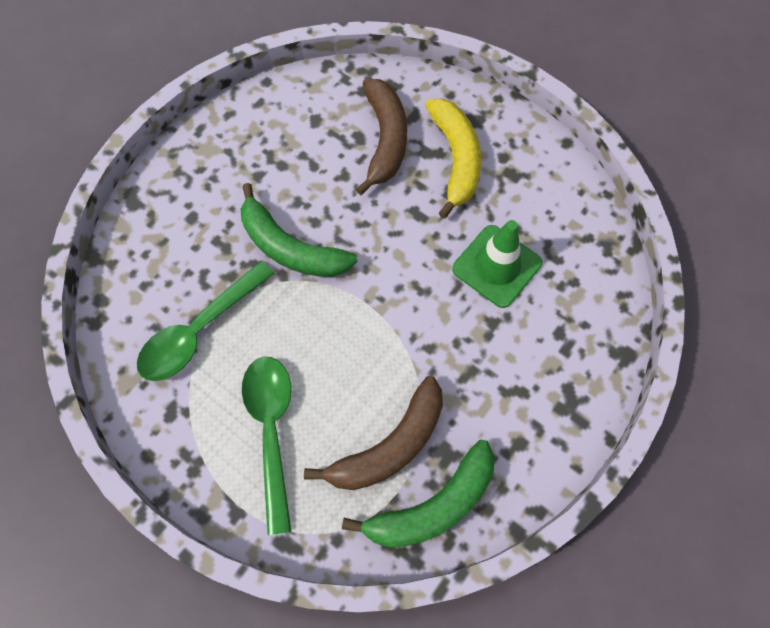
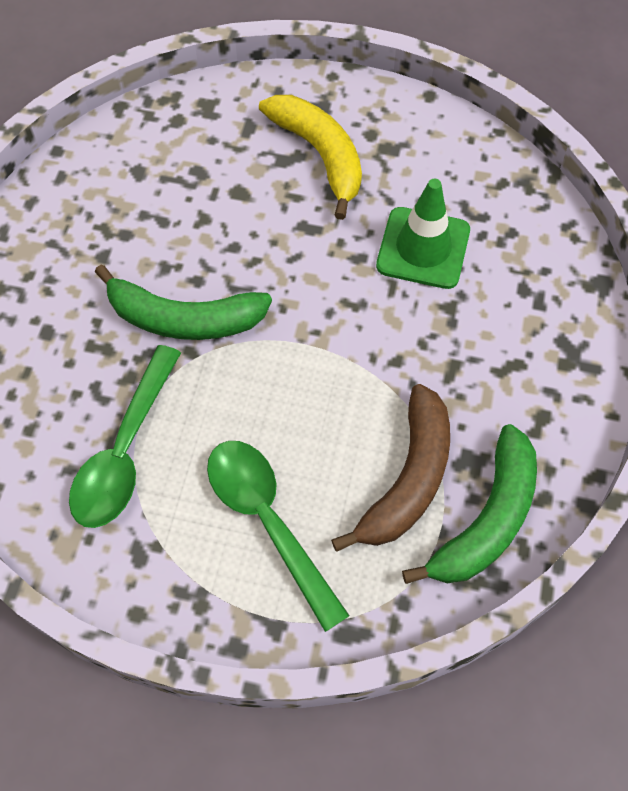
camera: 25 degrees left, 5 degrees down
brown banana [356,79,407,195] -> none

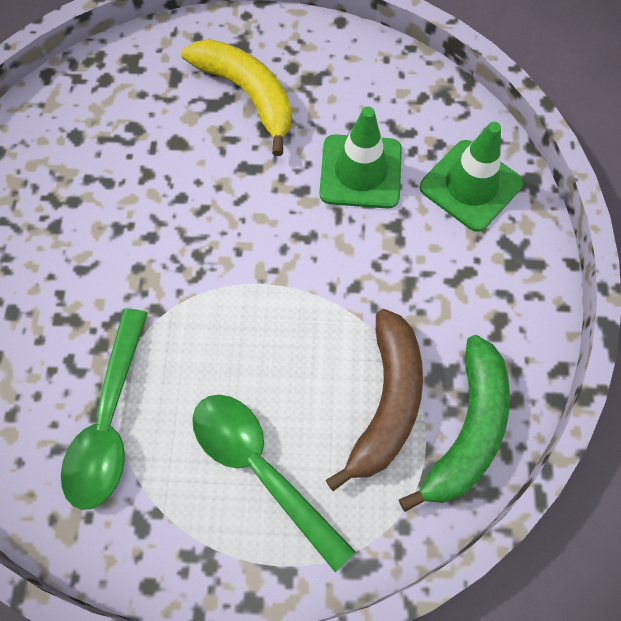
camera: 10 degrees left, 5 degrees up
green banana [95,265,272,340] -> none
none -> green traffic cone [420,122,523,232]

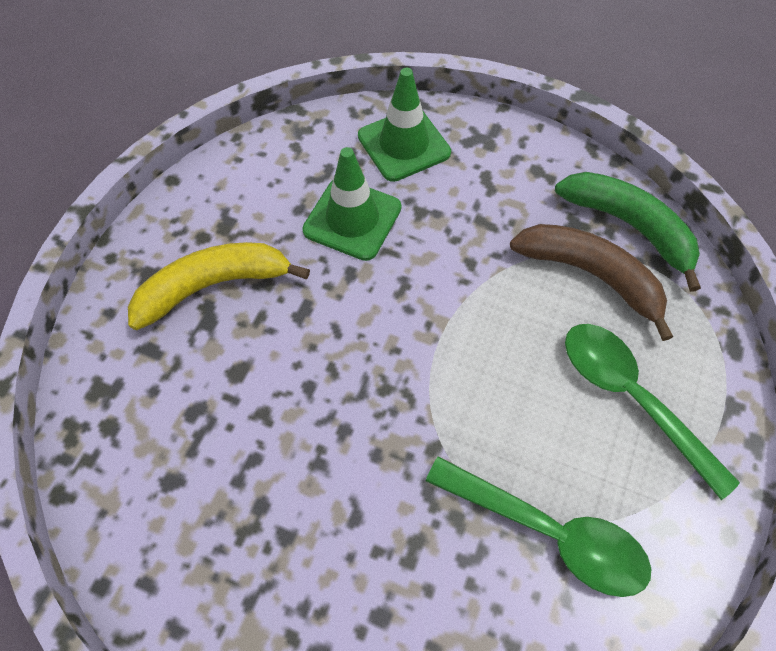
camera: 70 degrees left, 5 degrees down
green spoon [192,395,356,572] -> green spoon turned 75 degrees clockwise [565,324,740,500]

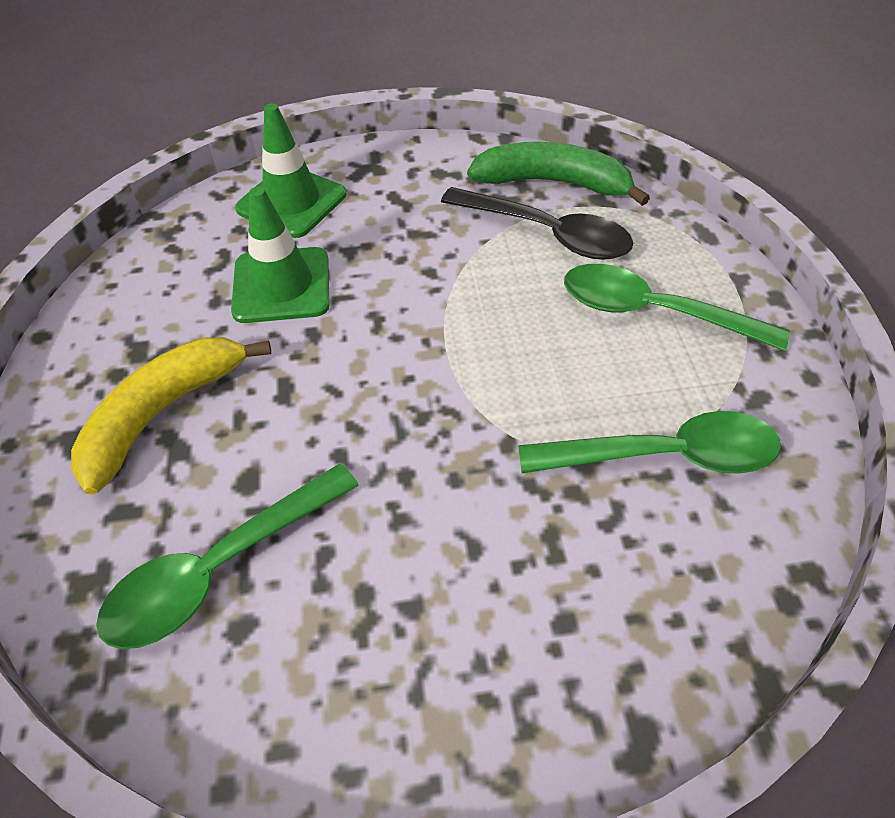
camera: 30 degrees left, 10 degrees down
brown banana [510,224,673,341] -> black spoon [441,187,633,260]
none -> green spoon [96,464,359,649]

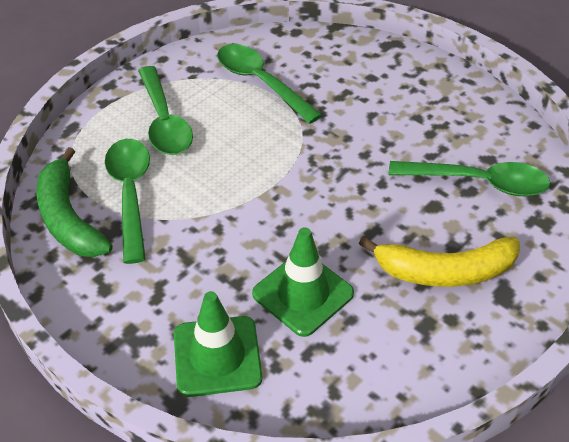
camera: 130 degrees left, 5 degrees down
black spoon [441,187,633,260] -> green spoon [105,139,150,264]

